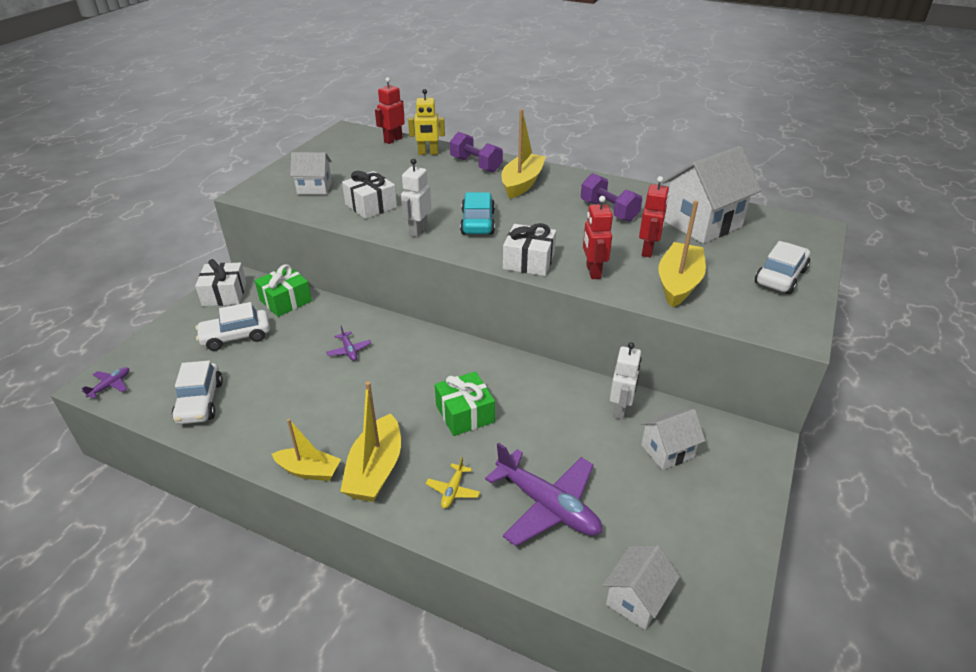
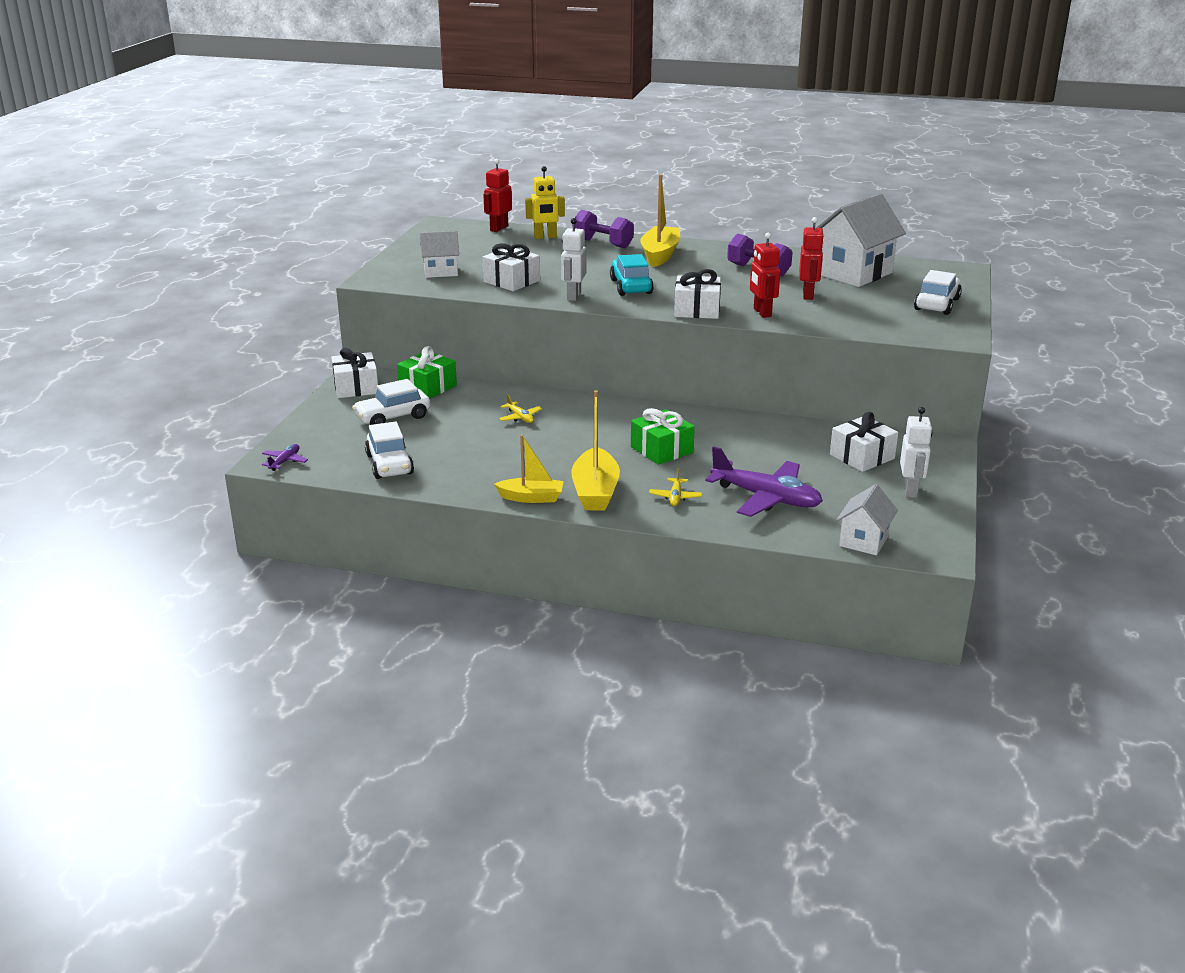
camera: 10 degrees left, 10 degrees down
purple plane [326,325,371,361] -> yellow plane [499,394,542,423]
white robot [610,342,642,420] -> white robot moved to [900,407,933,498]
white house [640,409,705,470] -> white gift [830,412,898,472]
yellow boat [658,200,706,307] -> none

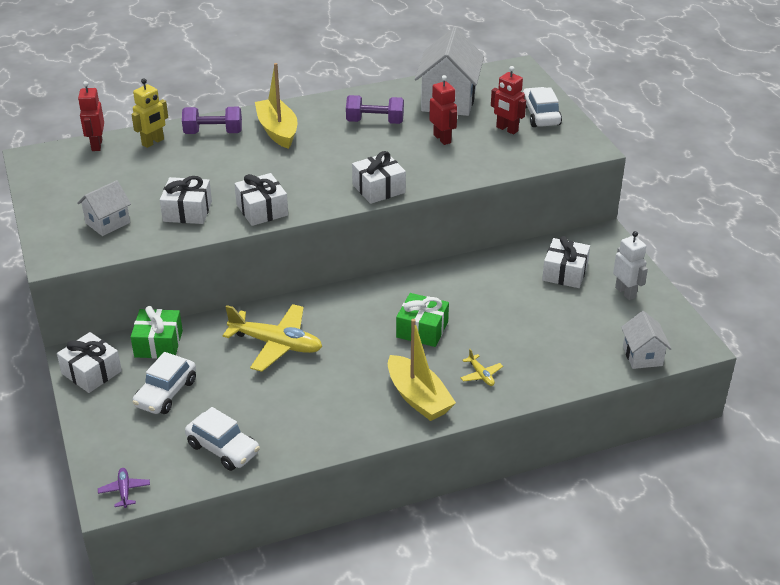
camera: 35 degrees left, 10 degrees up
yellow boat [494,435,564,503] -> none
yellow plane [499,394,542,423] -> yellow plane [223,304,322,372], size x2.25
white robot [561,218,586,301] -> white gift [234,173,288,226]
turquoise car [610,254,654,296] -> none
purple plane [705,446,823,517] -> none
red robot [750,233,780,318] -> red robot moved to [491,66,526,134]

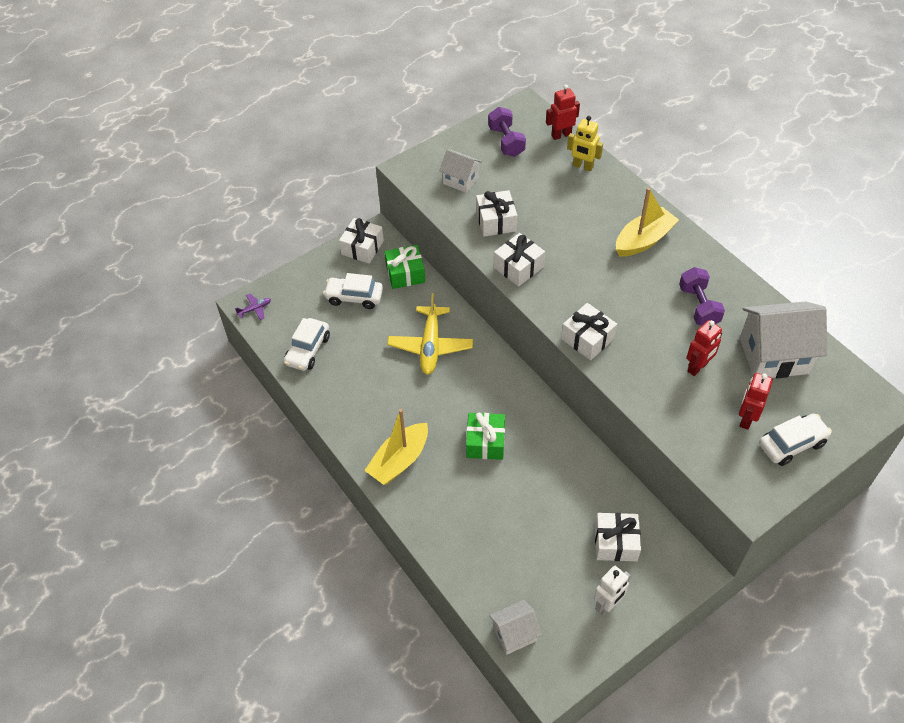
camera: 75 degrees right, 15 degrees up
purple dumbbell [182,107,242,134] -> purple dumbbell moved to [488,107,526,157]
yellow plane [460,349,503,386] -> none

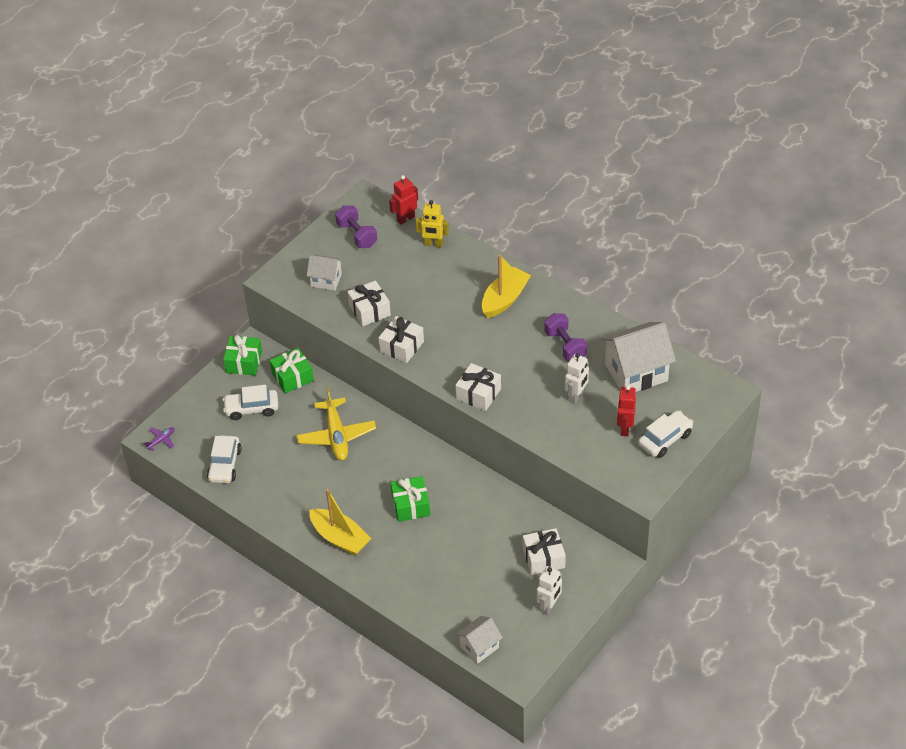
camera: 15 degrees left, 5 degrees down
white gift [339,218,384,264] -> green gift [223,335,262,375]
yellow boat [364,409,428,485] -> yellow boat turned 75 degrees counterclockwise [309,489,372,556]
red robot [686,320,722,376] -> white robot [565,353,589,404]

